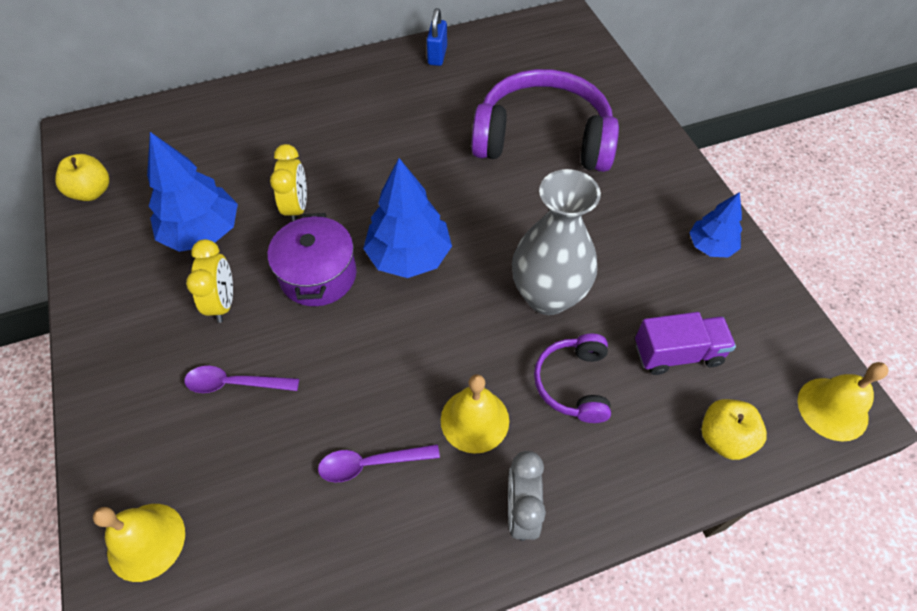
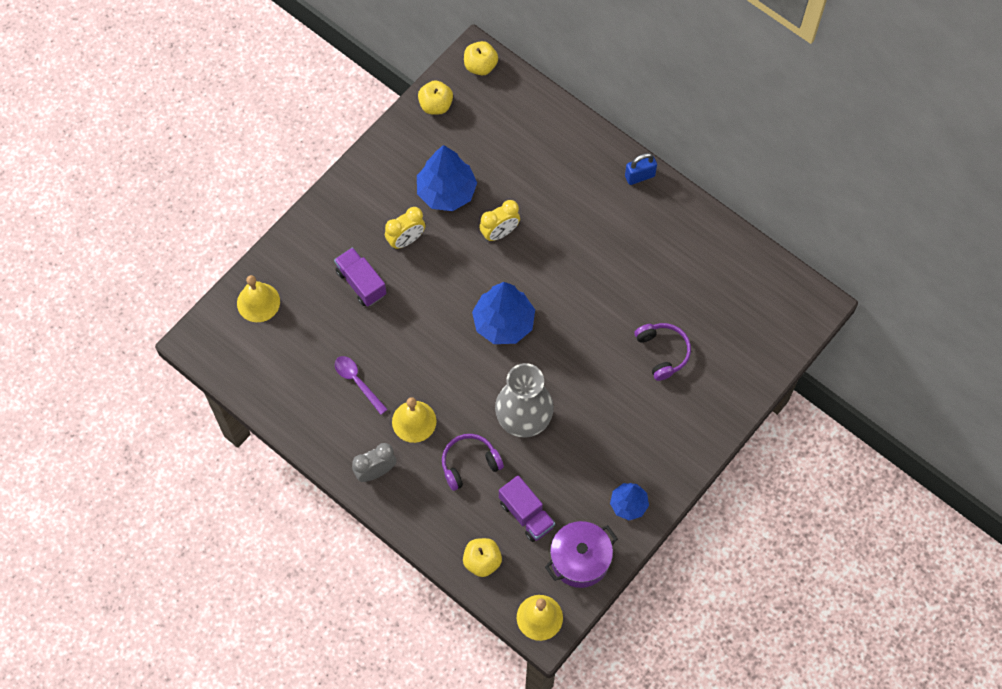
camera: 60 degrees right, 10 degrees up
purple spoon [184,366,299,393] -> purple truck [334,247,386,307]
purple pot [268,213,357,306] -> purple pot moved to [545,521,618,588]
blue padlock [427,8,447,66] -> blue padlock moved to [625,153,657,185]
purple headphones [471,69,619,172] -> purple headphones [634,323,691,381], size x0.50
none -> yellow apple [464,41,498,75]

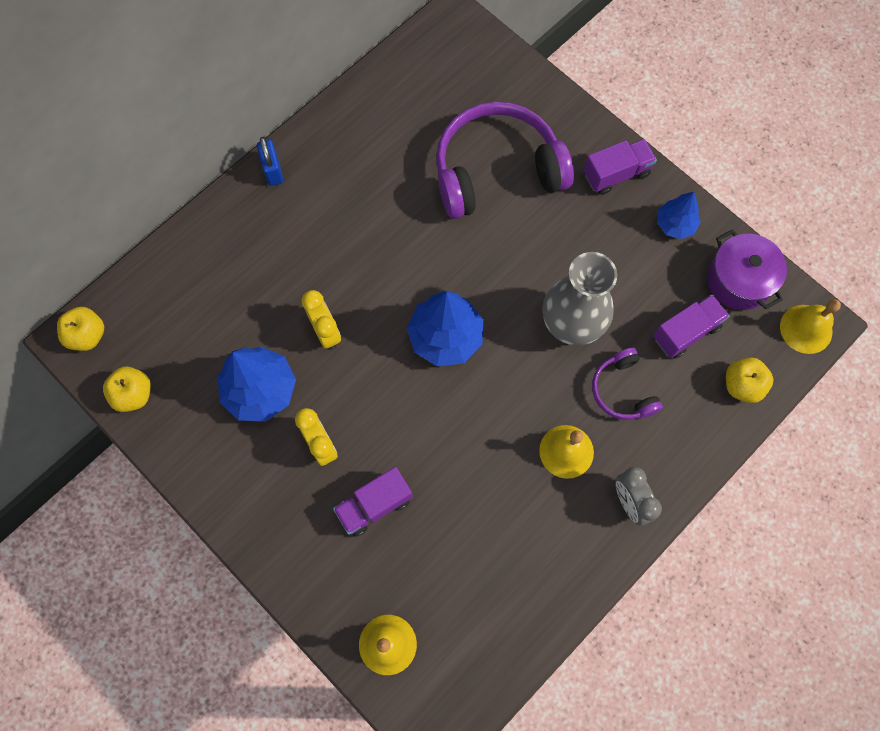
camera: 85 degrees left, 5 degrees up
purple spoon [335,356,388,415] -> none
purple headphones [634,323,691,381] -> purple headphones [436,102,574,219], size x2.00
none -> purple truck [584,139,657,195]

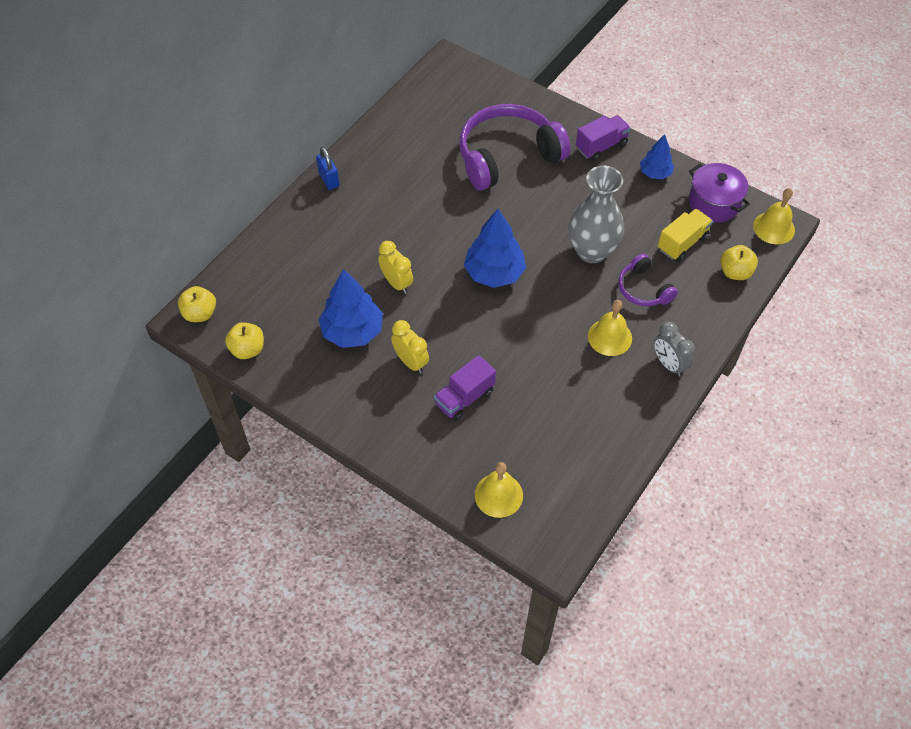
camera: 10 degrees left, 15 degrees down
purple truck [653,294,730,359] -> yellow truck [658,209,713,261]

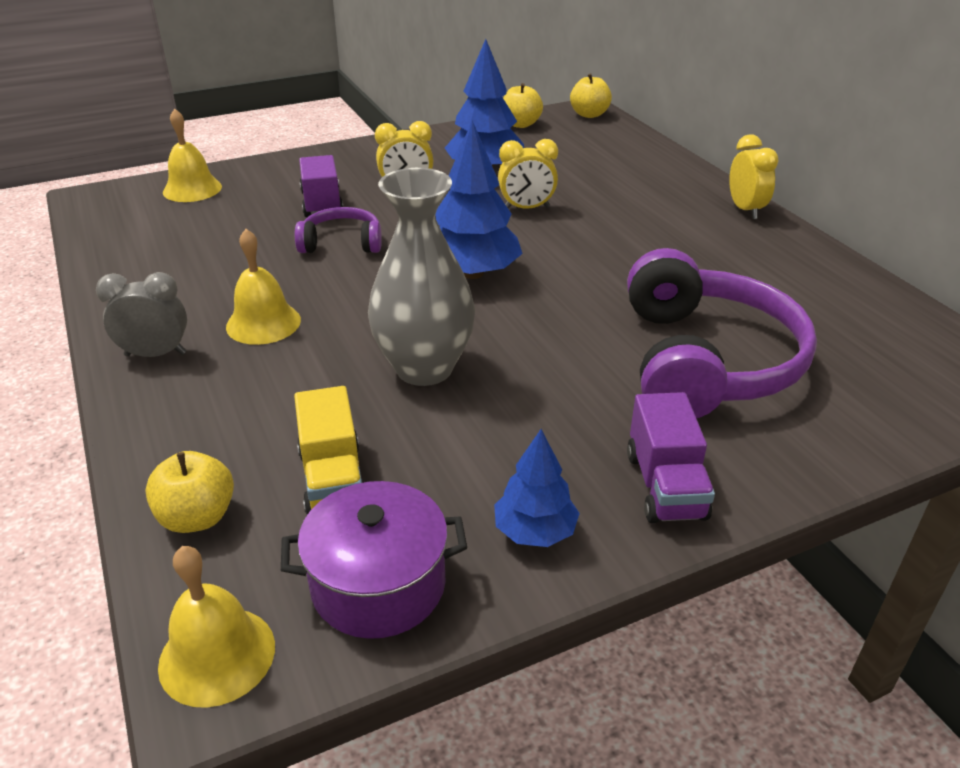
camera: 120 degrees right, 20 degrees down
blue padlock [316,147,339,190] -> yellow clock [729,135,779,219]
purple headphones [618,254,678,306] -> purple headphones moved to [295,207,382,253]

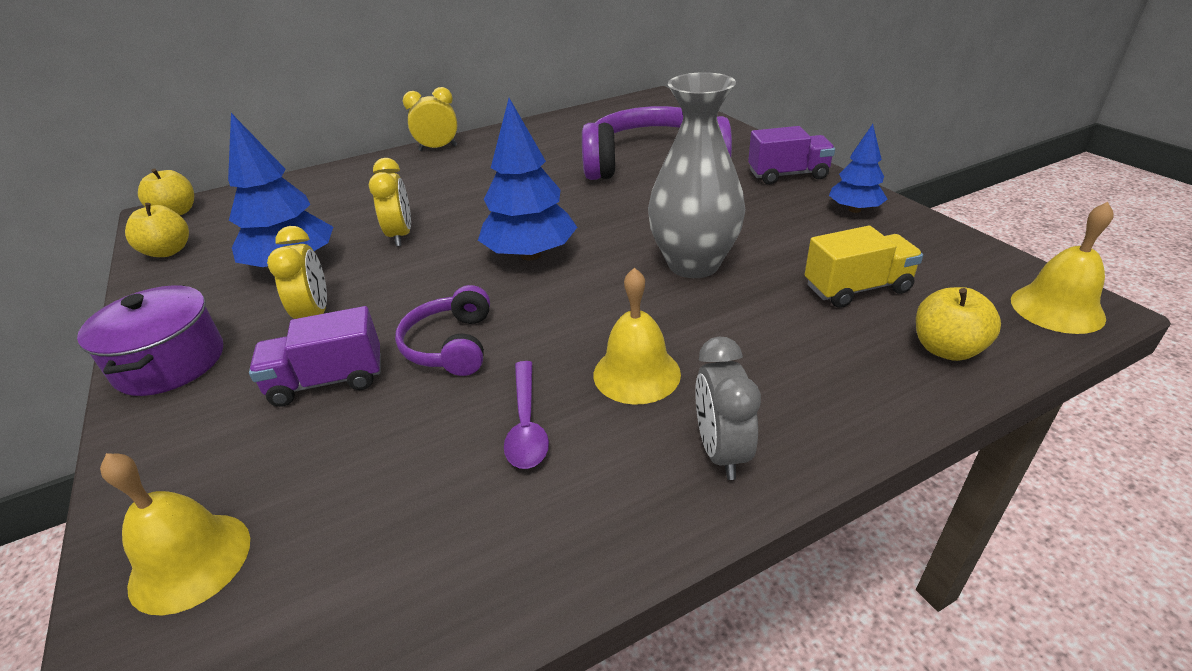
camera: 90 degrees left, 0 degrees up
purple pot [281,481,467,639] -> purple pot moved to [77,285,223,396]
none -> purple spoon [504,361,549,469]

